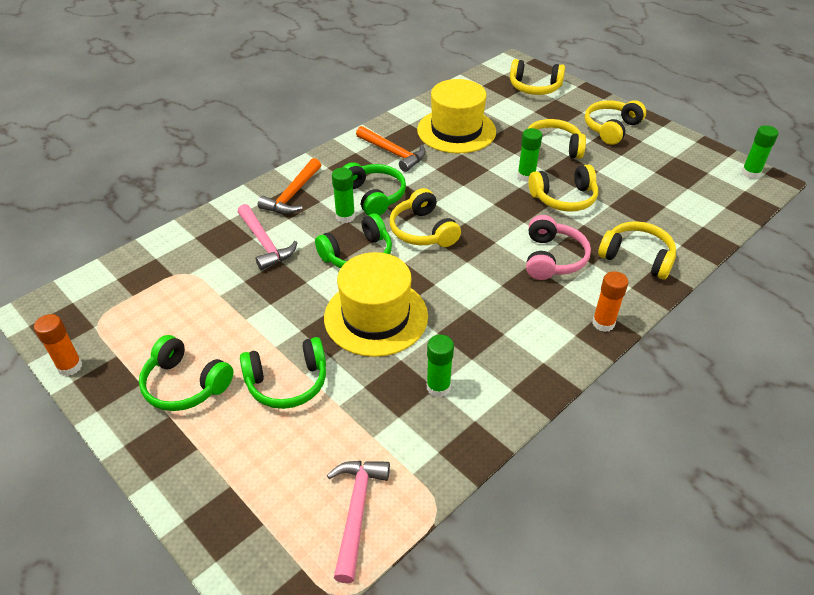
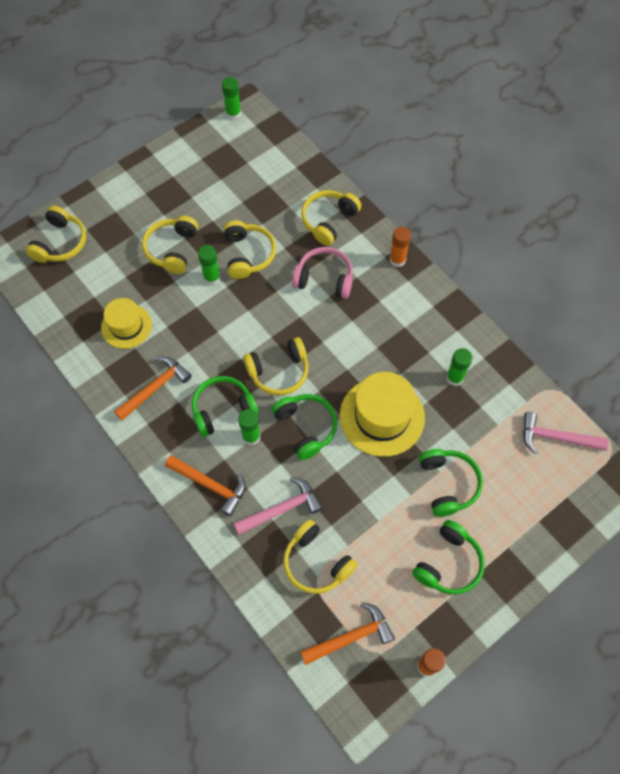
camera: 85 degrees left, 20 degrees up
yellow hat [417,79,496,154] -> yellow hat [101,298,152,349], size x0.62
yellow headphones [585,100,646,145] -> yellow headphones moved to [283,520,358,594]
none -> orange hammer [300,602,395,665]

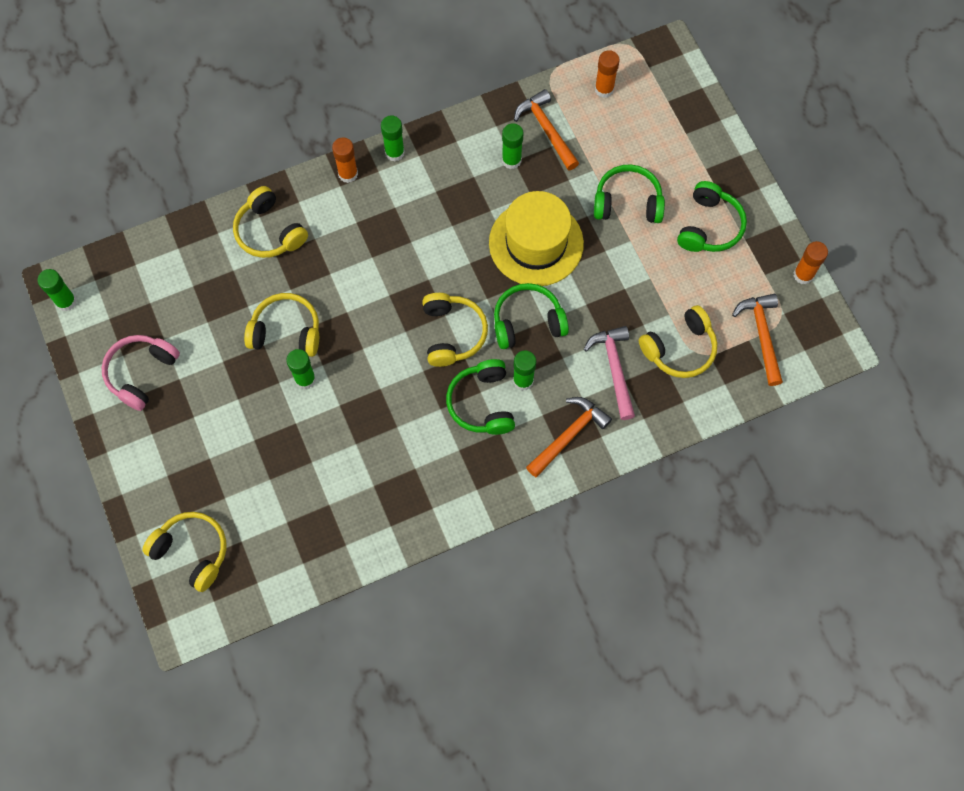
camera: 75 degrees left, 5 degrees up
yellow hat [101,298,152,349] -> none
orange hammer [114,356,192,420] -> orange hammer moved to [514,89,579,171]
yellow headphones [142,216,198,274] -> none
pink headphones [292,247,353,299] -> pink headphones moved to [102,335,180,411]
green headphones [412,520,485,595] -> green headphones turned 60 degrees clockwise [677,181,747,252]
pink hammer [523,412,609,454] -> orange glue stick [595,50,620,98]
none -> green glue stick [381,115,405,161]

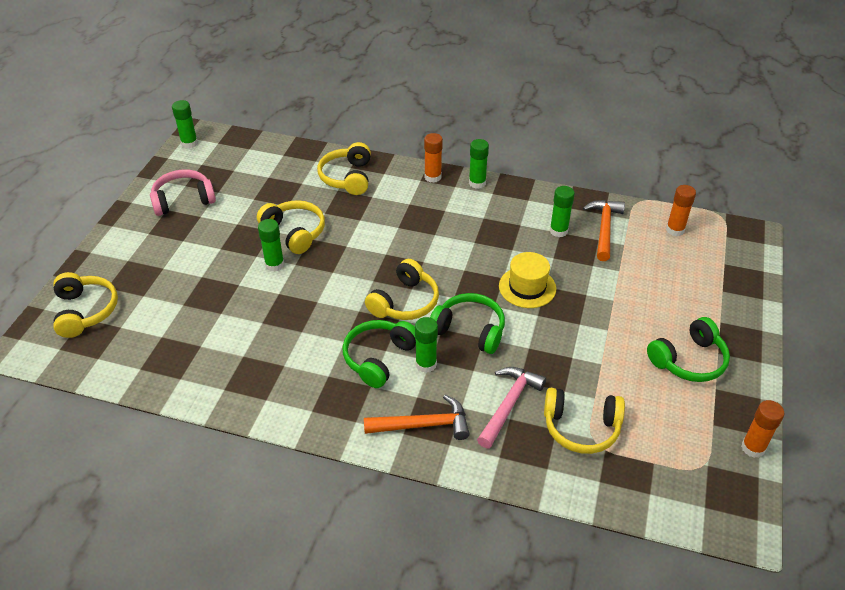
camera: 40 degrees right, 25 degrees down
yellow hat [489,191,584,286] -> yellow hat [499,252,556,308], size x0.62
green headphones [594,164,665,223] -> none
orange hammer [732,294,783,386] -> none

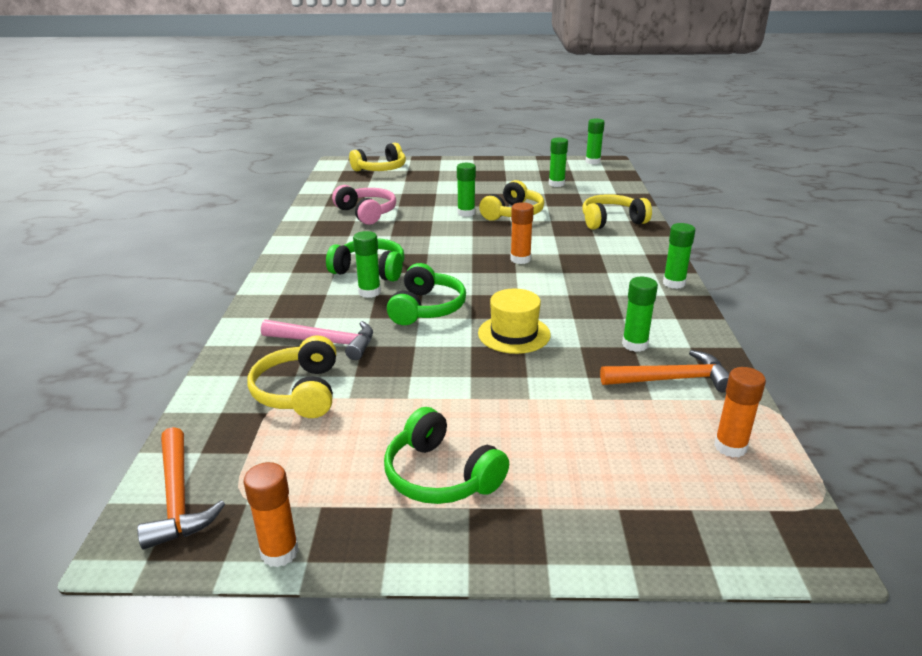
camera: 75 degrees right, 15 degrees down
pink headphones [150,169,216,216] -> pink headphones moved to [332,185,396,225]
orange hammer [364,395,470,440] -> orange hammer moved to [137,427,225,550]
yellow headphones [365,259,439,320] -> none
orange glue stick [424,133,443,183] -> orange glue stick moved to [510,202,534,264]
none -> green glue stick [549,138,568,187]

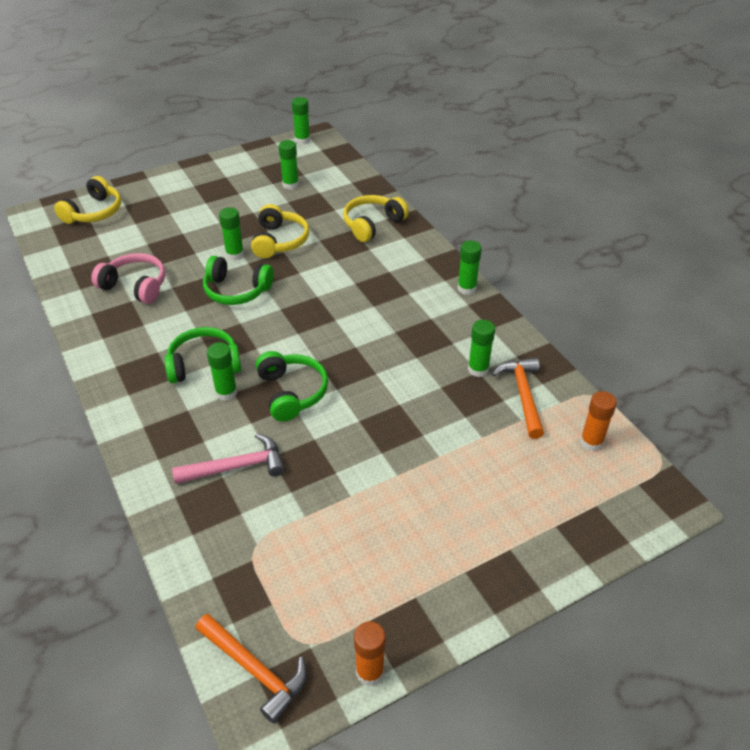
camera: 30 degrees left, 15 degrees up
yellow headphones [247,335,336,418] -> none
green headphones [384,407,509,504] -> green headphones moved to [203,256,274,305]
yellow hat [478,289,551,354] -> none
orange glue stick [510,202,534,264] -> none
orange hammer [600,350,729,393] -> orange hammer turned 60 degrees counterclockwise [492,358,544,439]

